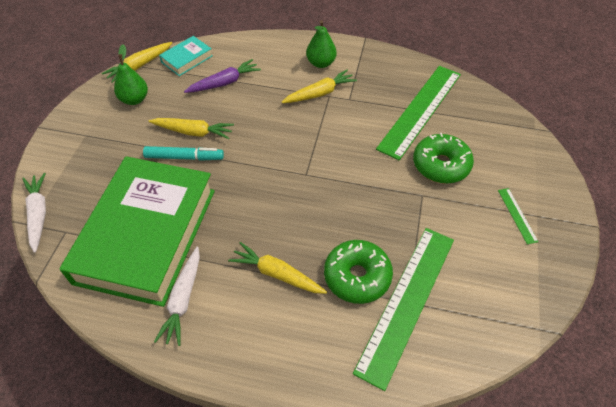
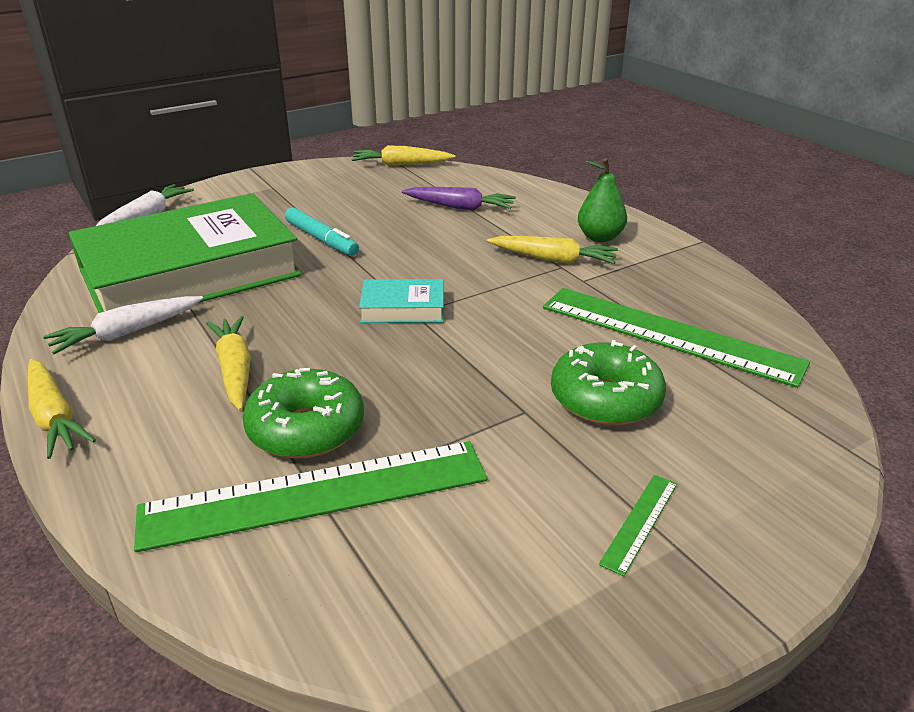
camera: 45 degrees right, 20 degrees down
green pear [114,44,148,105] -> none
yellow carrot [148,118,234,139] -> yellow carrot moved to [28,359,96,459]
turquoise book [159,36,213,76] -> turquoise book moved to [359,279,444,323]
green ruler [376,66,461,160] -> green ruler turned 45 degrees clockwise [543,288,810,388]

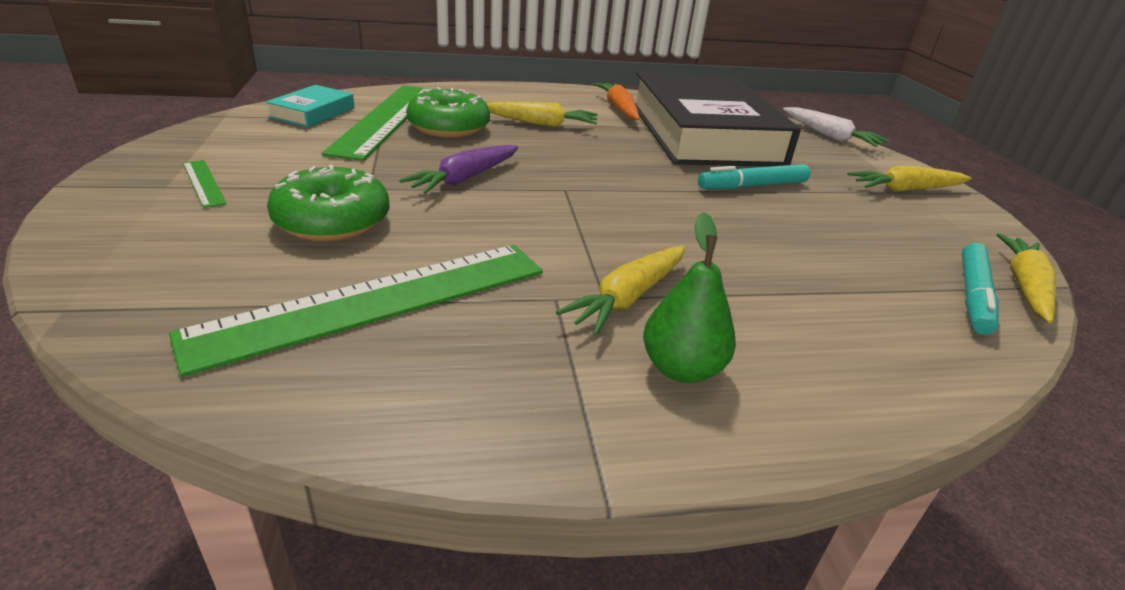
camera: 110 degrees right, 0 degrees up
yellow carrot [28,359,96,459] -> yellow carrot moved to [847,166,972,192]
white carrot [43,296,203,354] -> orange carrot [594,83,640,120]
green book [69,193,302,313] -> black book [635,72,801,166]
turquoise book [359,279,444,323] -> turquoise book moved to [266,85,354,127]
purple carrot [402,187,516,211] -> purple carrot moved to [399,145,518,194]
none -> turquoise marker [962,243,999,335]

